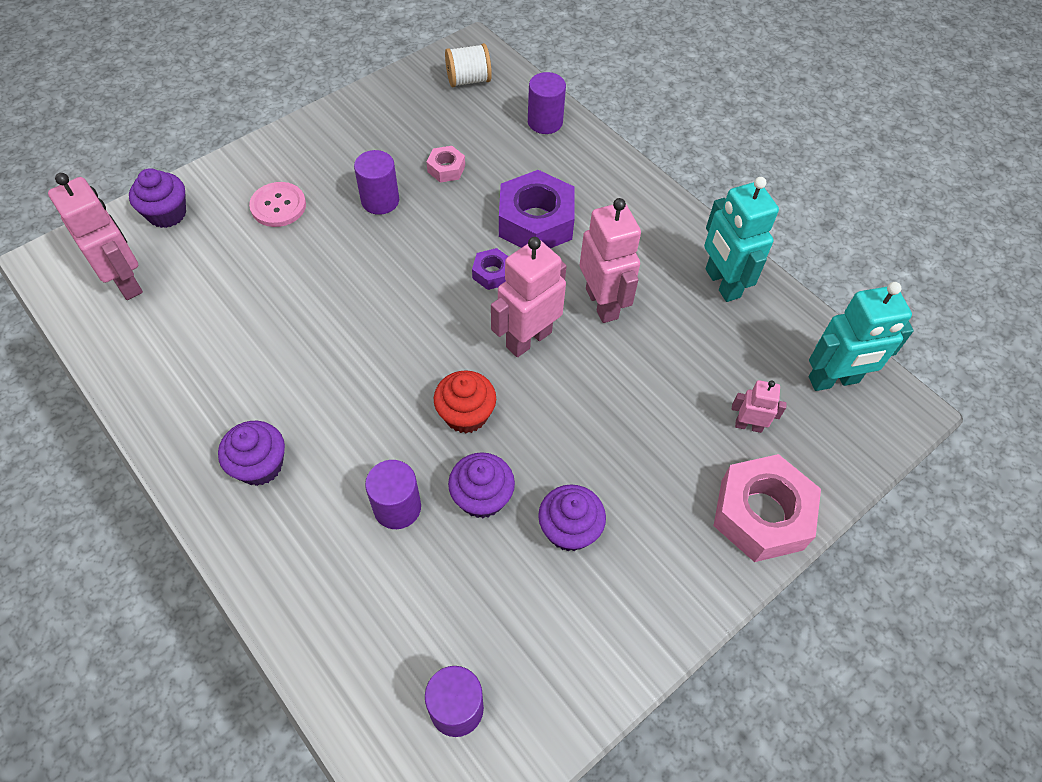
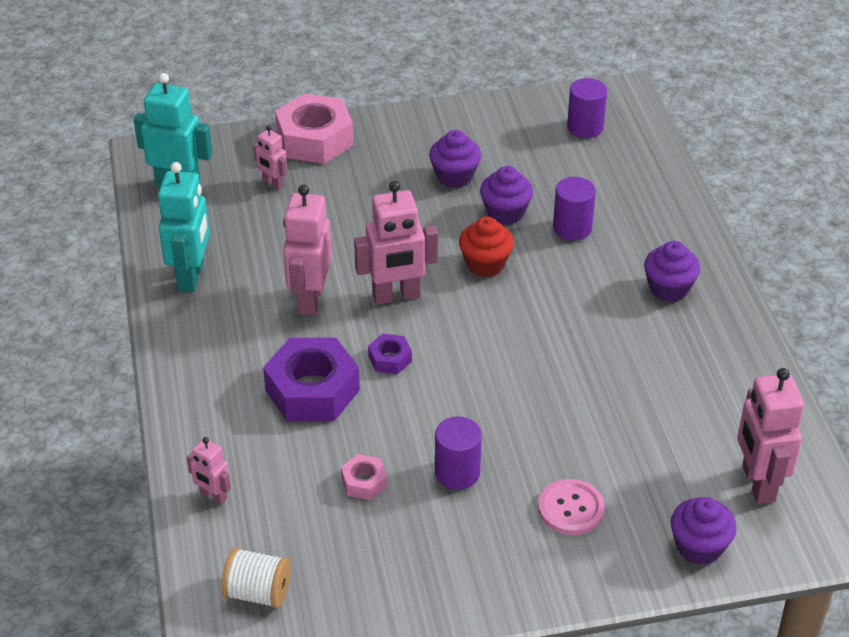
camera: 150 degrees left, 15 degrees down
purple cylinder [528,72,566,134] -> pink robot [187,437,231,505]

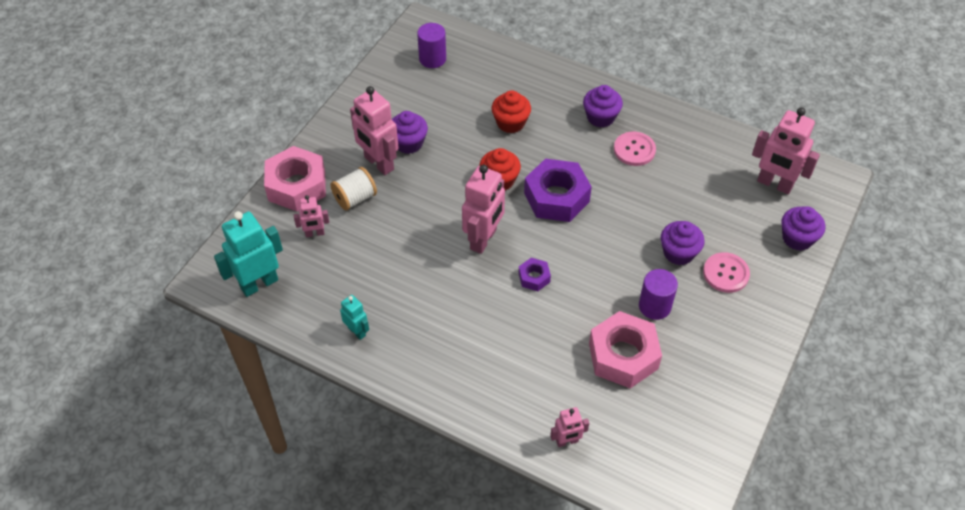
camera: 50 degrees left, 10 degrees up
turquoise robot [158,162,210,292] -> turquoise robot [340,295,369,340], size x0.53
white spool [221,547,291,609] -> white spool moved to [330,167,377,211]
purple nut [263,338,360,421] -> purple nut moved to [524,159,592,222]
pink robot [283,185,332,315] -> pink robot moved to [350,86,399,175]
pink nut [341,454,387,500] -> pink nut [589,311,662,388], size x2.09
purple cupcake [480,166,533,225] -> purple cupcake moved to [661,221,705,265]
purple cylinder [553,177,596,241] -> red cupcake [492,90,531,133]
none -> pink button [614,132,656,166]

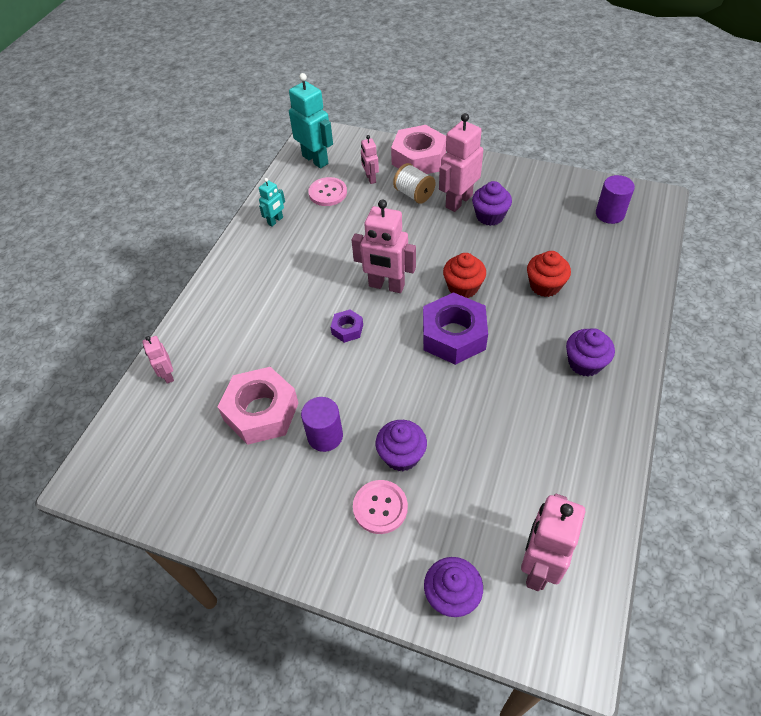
camera: 85 degrees right, 0 degrees up
pink button [614,132,656,166] -> pink button moved to [308,177,347,206]

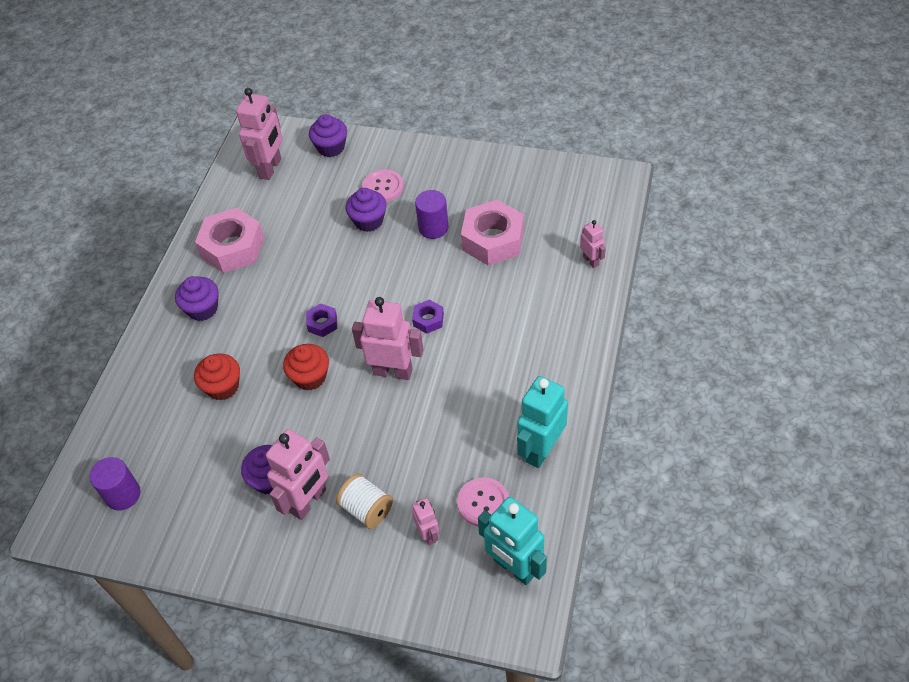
camera: 175 degrees right, 0 degrees up
turquoise robot [259,178,285,226] -> turquoise robot [517,376,568,468], size x1.88
pink nut [391,125,446,174] -> pink nut moved to [195,208,264,273]
purple nut [423,292,488,365] -> purple nut [306,303,337,337], size x0.48

